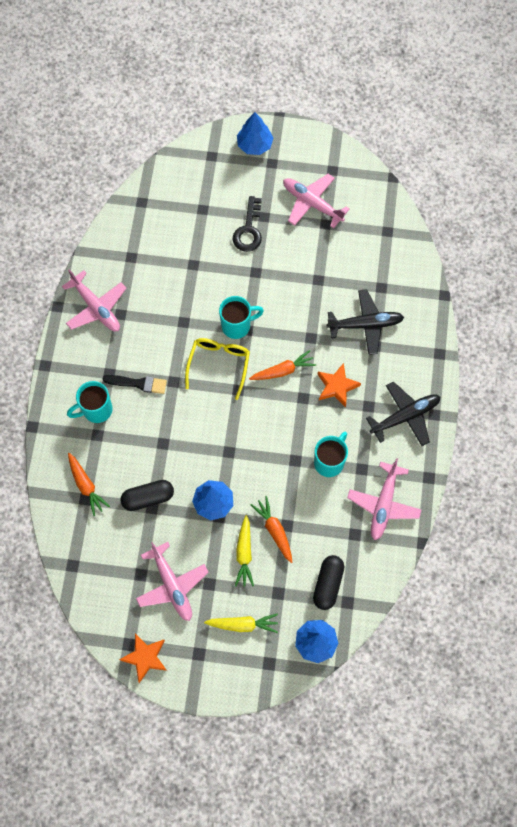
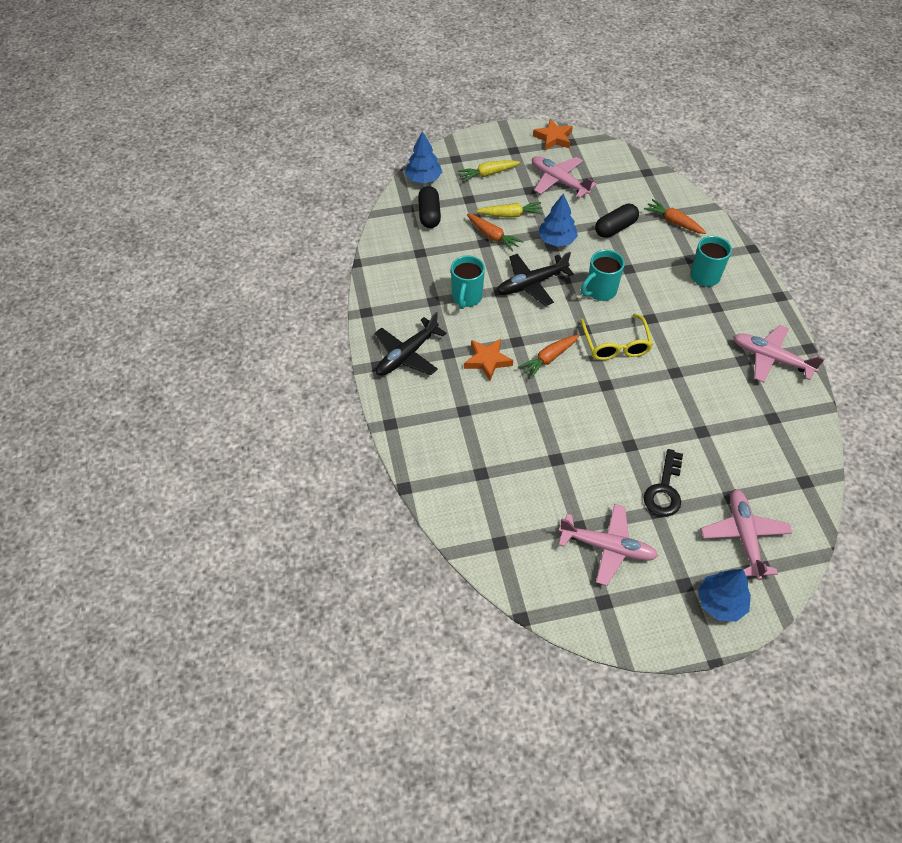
camera: 160 degrees right, 15 degrees down
black brush [103,375,167,394] -> none
turquoise mug [219,296,264,339] -> turquoise mug moved to [581,250,625,301]
black key [232,196,262,252] -> black key turned 150 degrees counterclockwise [644,449,683,517]
yellow carrot [235,515,254,586] -> yellow carrot turned 105 degrees clockwise [476,202,543,218]
black plane [327,289,404,355] -> black plane moved to [497,252,574,306]
pink plane [347,458,421,540] -> pink plane moved to [701,489,792,580]

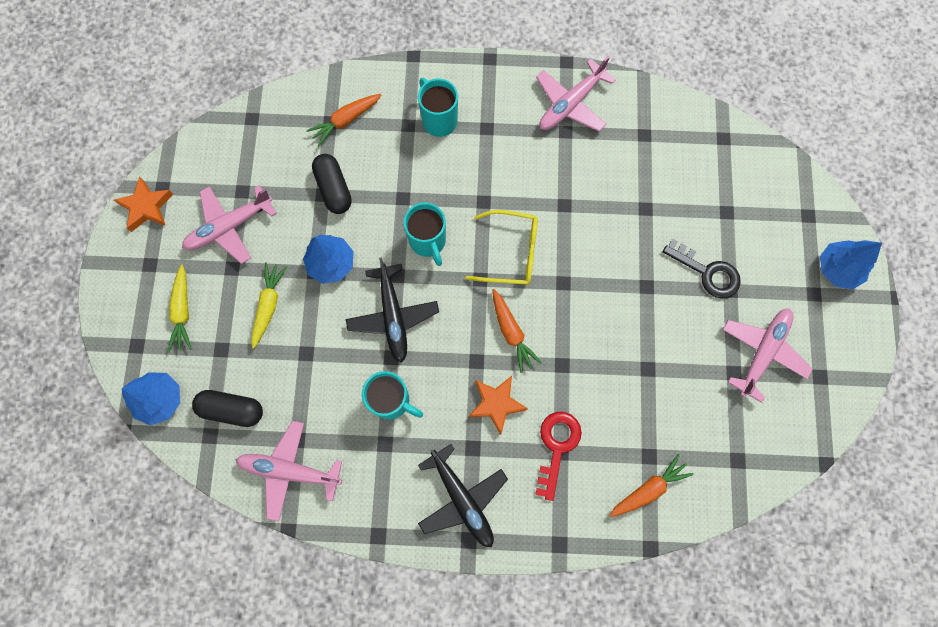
camera: 75 degrees left, 20 degrees up
orange carrot [467,214,524,252] -> orange carrot moved to [609,454,694,517]
pink plane [701,489,792,580] -> pink plane moved to [236,421,342,522]
none -> red key [535,412,582,501]

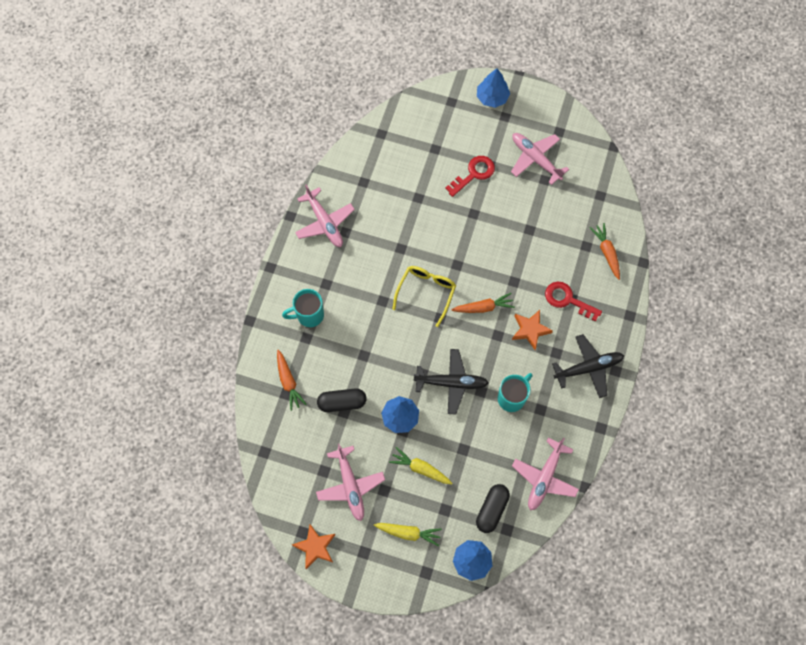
camera: 75 degrees left, 5 degrees down
turquoise mug [403,202,446,266] -> none
black key [663,239,741,299] -> red key [445,156,495,197]

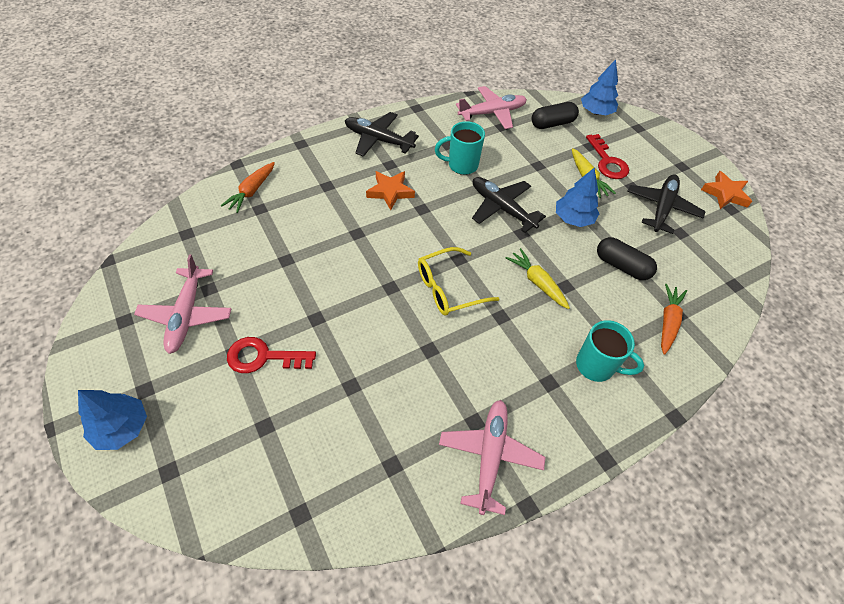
camera: 140 degrees left, 15 degrees down
pink plane [316,444,385,521] -> black plane [627,174,706,234]
yellow carrot [374,523,442,547] -> yellow carrot moved to [506,248,570,309]
orange carrot [451,293,515,313] -> none
red key [545,281,602,322] -> red key moved to [586,134,629,179]

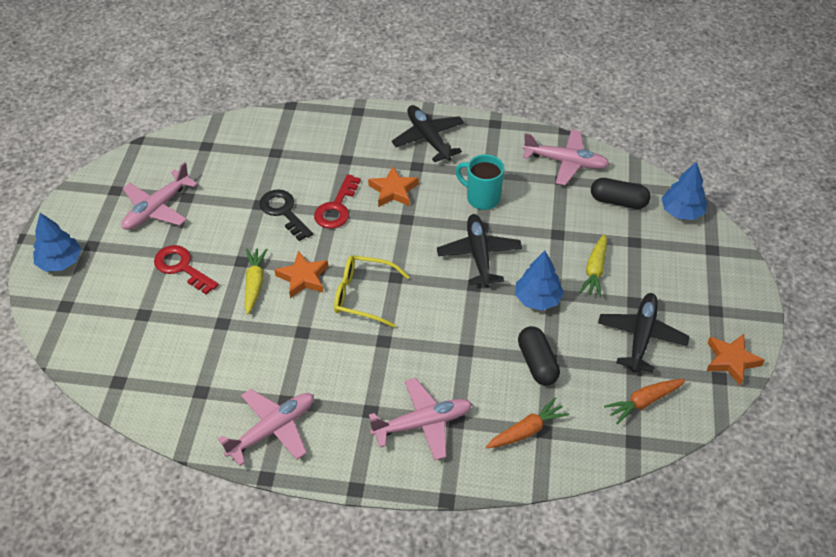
camera: 40 degrees right, 5 degrees down
orange carrot [221,162,275,213] -> orange carrot moved to [604,379,686,424]
yellow carrot [506,248,570,309] -> yellow carrot moved to [245,248,268,314]
turquoise mug [576,320,644,382] -> pink plane [369,378,472,460]
red key [586,134,629,179] -> red key moved to [314,174,361,229]
black plane [627,174,706,234] -> black plane turned 45 degrees counterclockwise [598,293,690,373]
none -> black key [259,189,313,241]
none -> orange star [275,251,328,298]

